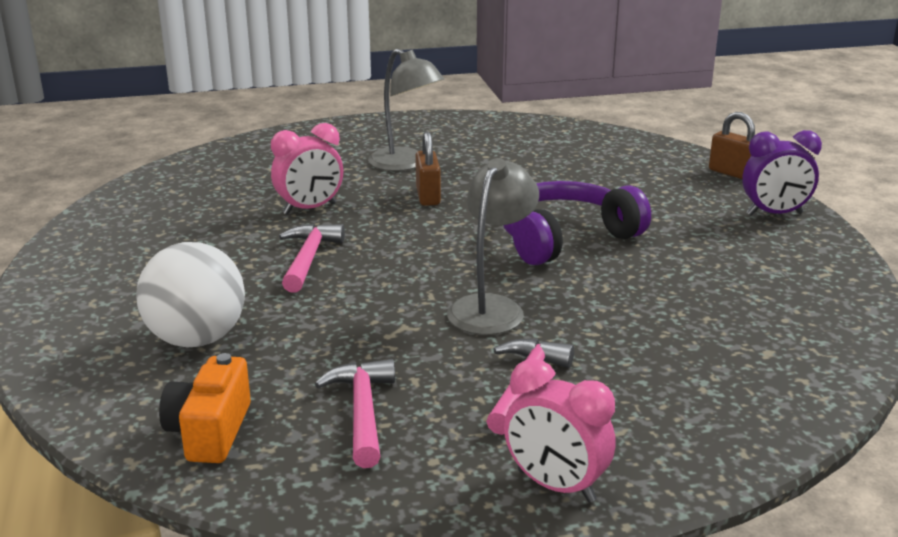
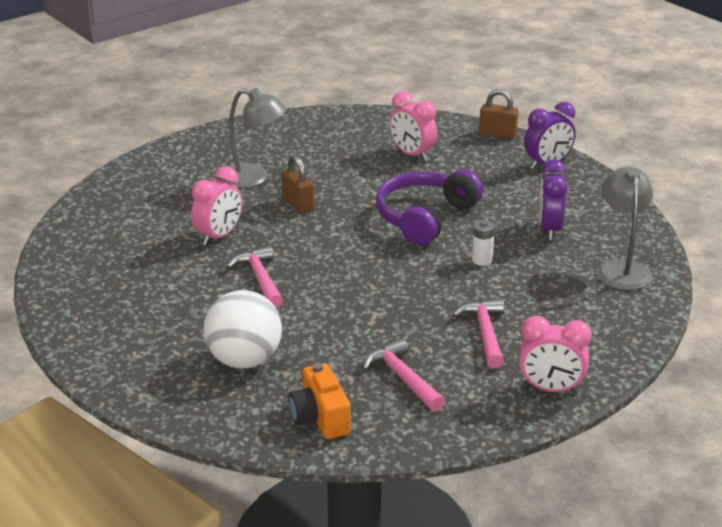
camera: 25 degrees left, 5 degrees up
grey lamp [447,158,539,335] -> grey lamp moved to [598,166,653,290]
none -> pink clock [389,91,437,162]
none -> white battery [472,220,495,266]
none -> purple clock [539,159,568,240]

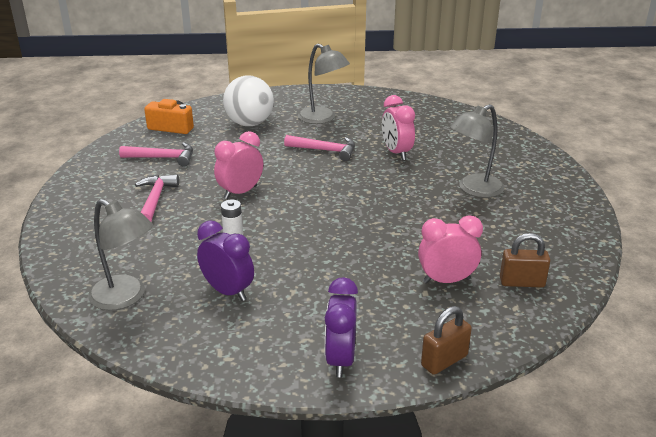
camera: 125 degrees right, 0 degrees up
brown padlock [281,155,314,214] -> brown padlock moved to [500,233,550,288]
purple headphones [376,169,483,245] -> none
pink hammer [452,298,504,368] -> pink hammer turned 120 degrees counterclockwise [135,175,179,221]
pink clock [519,316,592,393] -> pink clock moved to [214,131,263,199]
none -> grey lamp [298,44,350,124]

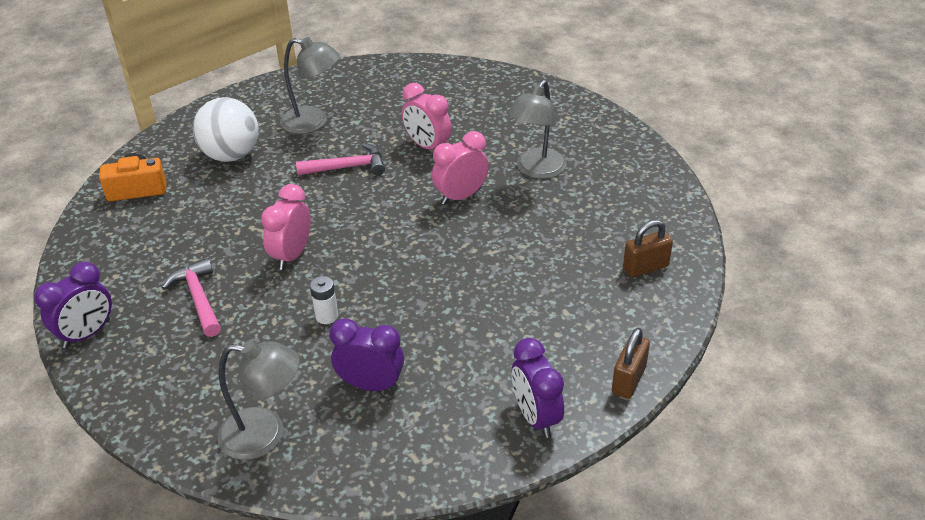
camera: 25 degrees left, 10 degrees up
pink hammer [119,142,193,167] -> none
pink clock [418,215,483,284] -> pink clock moved to [432,131,489,205]
none -> purple clock [34,262,112,348]

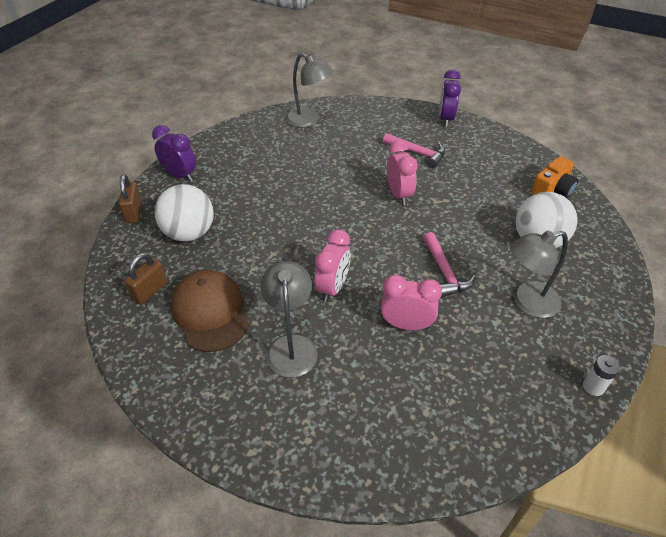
camera: 145 degrees right, 5 degrees up
grey lamp [217,341,300,460] -> grey lamp turned 120 degrees counterclockwise [286,53,333,128]
pink hammer [296,143,385,175] -> pink hammer turned 60 degrees counterclockwise [423,232,476,298]
white battery [310,276,338,324] -> white battery moved to [583,355,620,396]
purple clock [329,318,404,391] -> none
none -> white ball [154,184,214,241]
none -> brown cap [171,270,249,352]

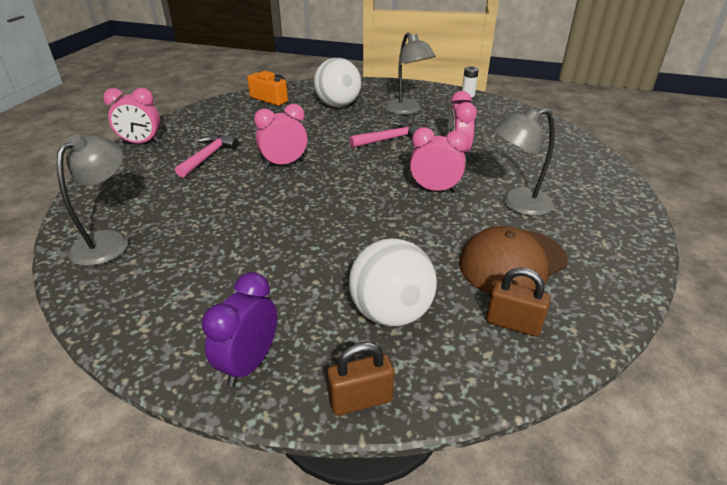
camera: 100 degrees left, 10 degrees down
purple clock [439,69,461,127] -> pink clock [103,88,160,144]

